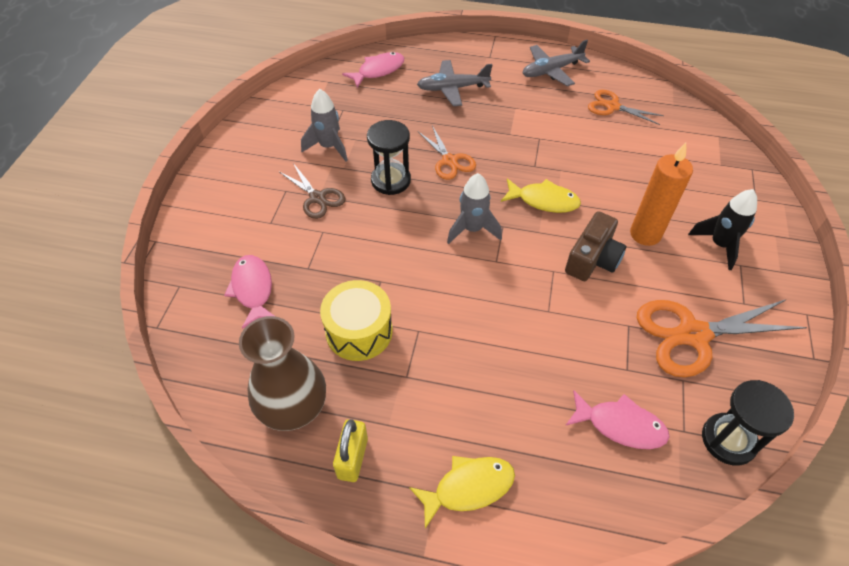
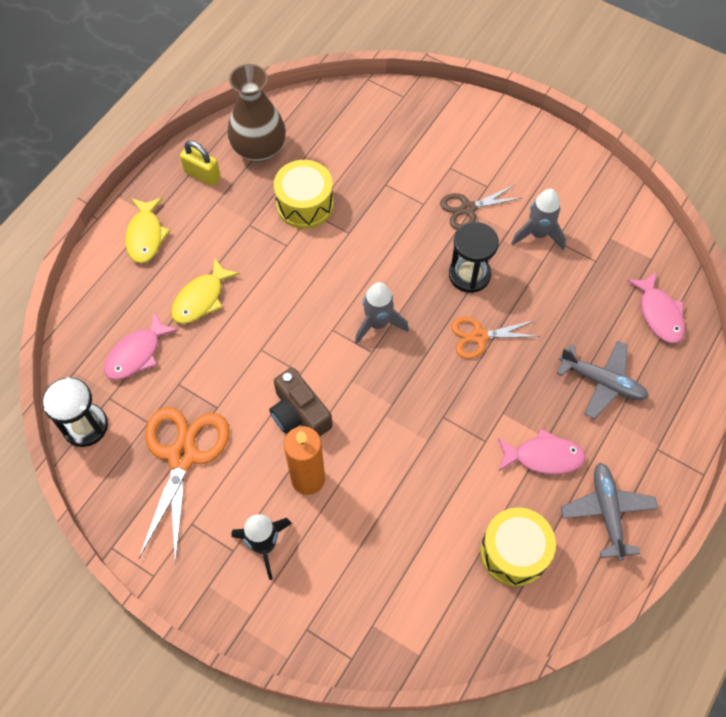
camera: 110 degrees right, 10 degrees up
pink fish [224,255,276,329] -> pink fish moved to [498,429,586,475]
grey plane [417,60,492,106] -> grey plane turned 105 degrees clockwise [557,341,649,419]
yellow fish [501,179,581,213] -> yellow fish moved to [171,257,240,324]
orange scissors [588,90,664,125] -> yellow drum [480,508,556,586]

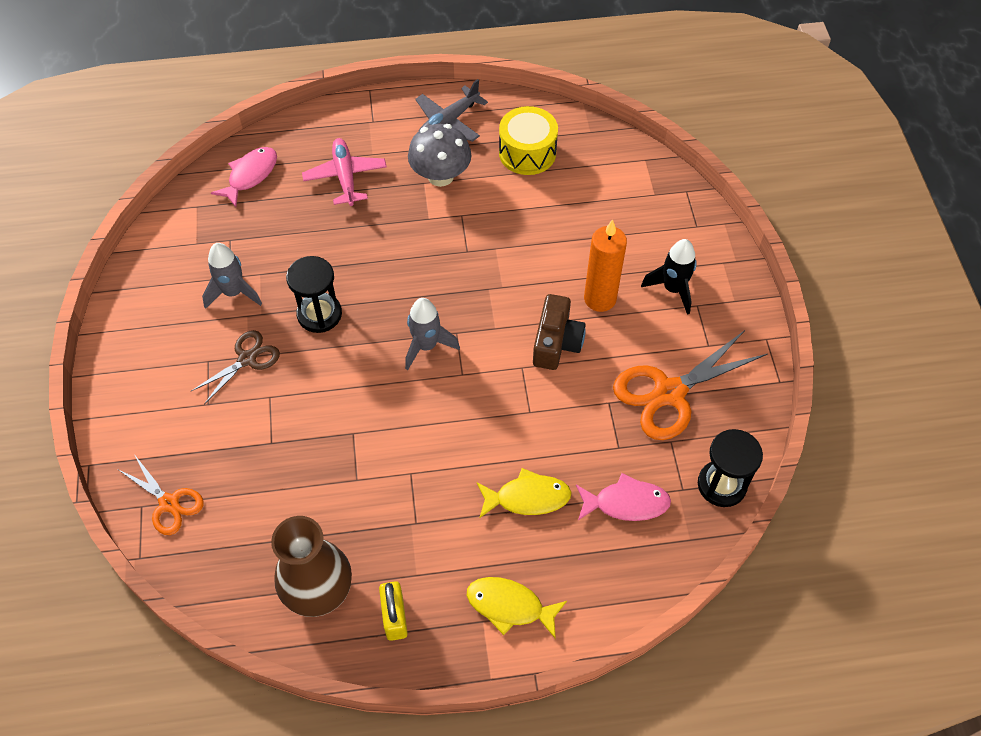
camera: 130 degrees left, 5 degrees down
yellow fish [125,198,170,263] -> yellow fish turned 120 degrees counterclockwise [467,577,567,639]
yellow drum [274,160,334,229] -> none
brown scissors [440,185,521,230] -> brown scissors turned 75 degrees counterclockwise [191,330,280,404]
orange scissors [451,317,540,359] -> orange scissors moved to [119,454,204,535]
pink fish [498,429,586,475] -> grey mushroom [408,124,472,187]
grey plane [557,341,649,419] -> pink plane [302,138,387,206]

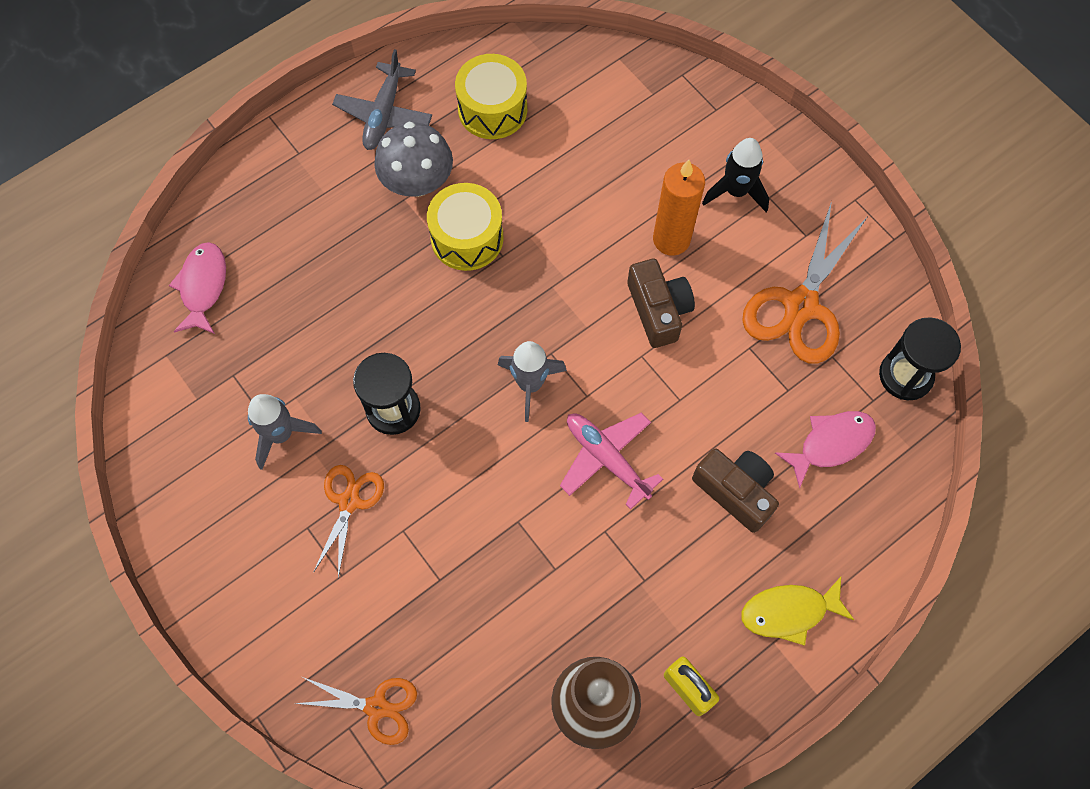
camera: 30 degrees left, 10 degrees up
brown scissors [191,330,280,404] -> orange scissors [313,465,384,578]
pink plane [302,138,387,206] -> pink plane moved to [560,412,663,510]
yellow fish [477,468,571,518] -> brown camera [692,449,779,533]
none -> yellow drum [427,183,504,271]

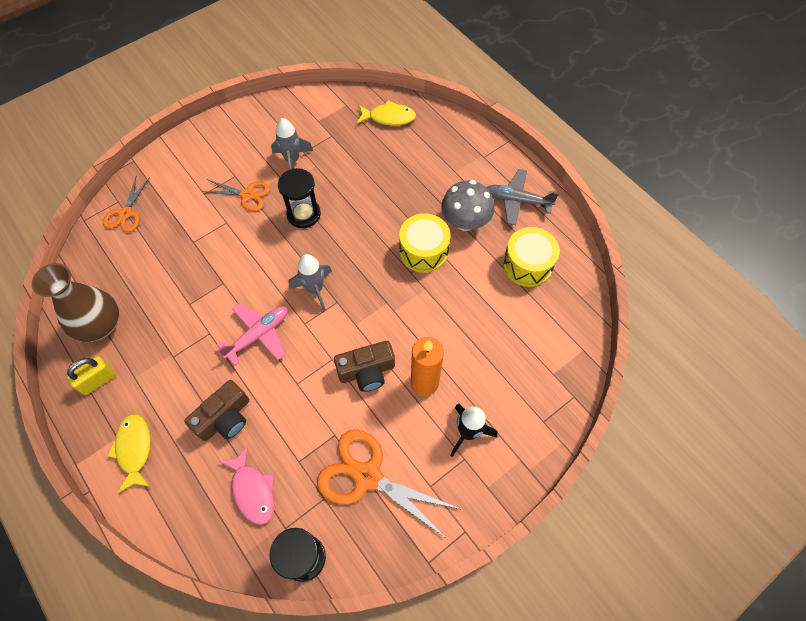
camera: 90 degrees right, 5 degrees down
pink fish [169,242,226,334] -> yellow fish [357,100,416,126]

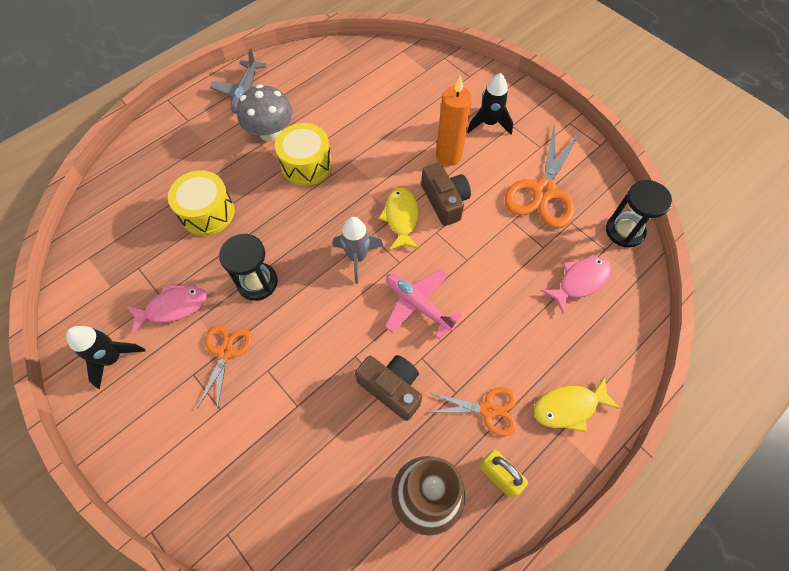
camera: 95 degrees left, 0 degrees up
orange scissors [103,177,150,232] -> orange scissors moved to [426,387,517,436]
brown camera [184,380,249,441] -> brown camera moved to [355,355,422,421]
grey rocket [271,118,313,170] -> pink fish [126,285,207,334]
yellow fish [357,100,416,126] -> yellow fish moved to [378,187,420,250]
yellow drum [503,227,560,287] -> yellow drum moved to [168,170,235,236]
none -> black rocket [66,326,145,389]

